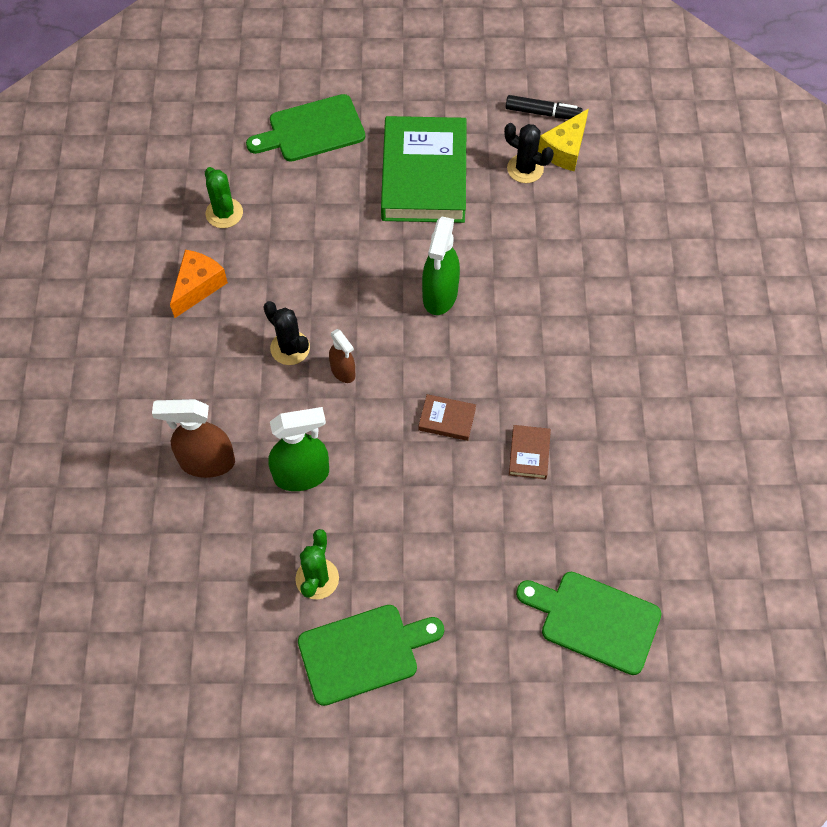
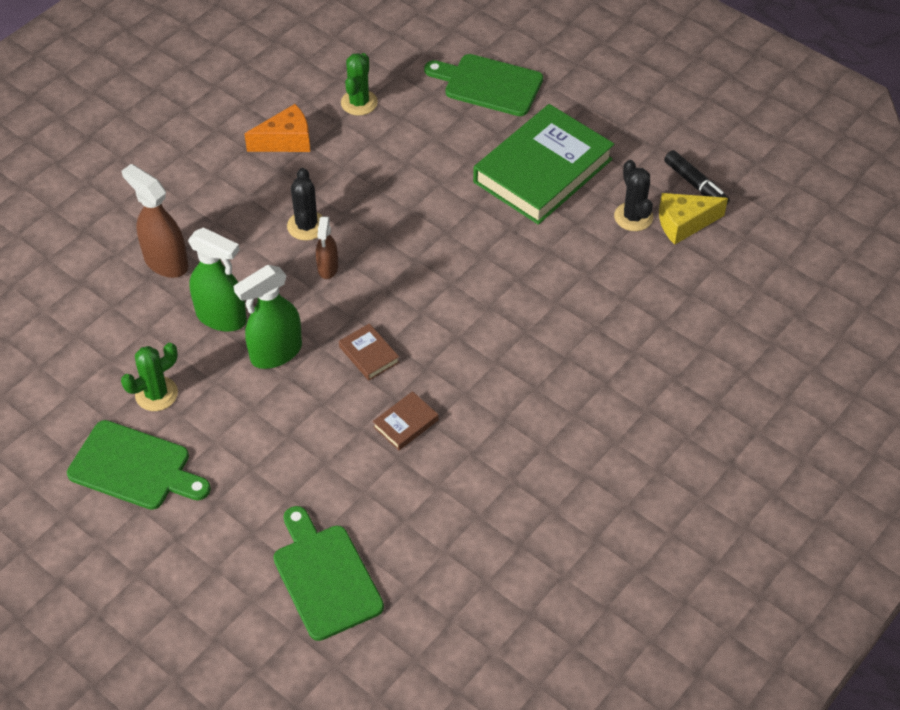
camera: 40 degrees right, 10 degrees down
green spray bottle [422,217,460,315] -> green spray bottle moved to [233,265,302,369]

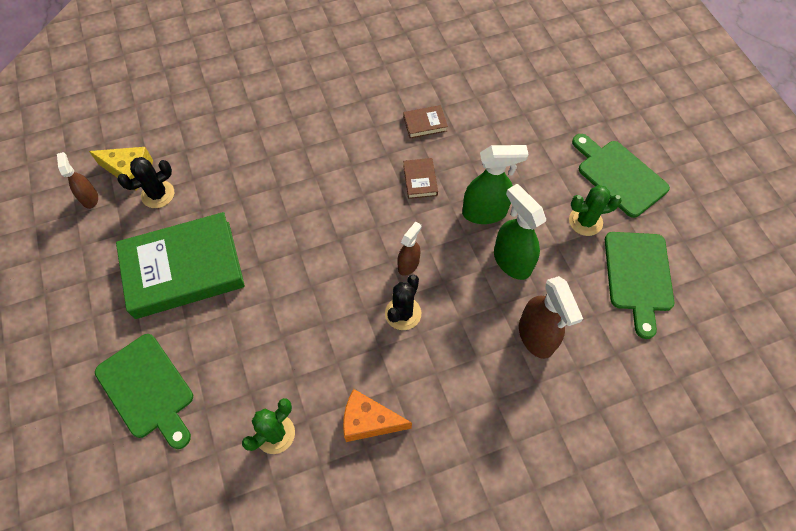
camera: 150 degrees left, 10 degrees up
green cutting board [273,506,384,641] -> green cutting board moved to [605,232,674,339]
black cactus [614,160,653,231] -> black cactus turned 45 degrees clockwise [117,157,174,208]
black marker [664,150,730,204] -> brown spray bottle [57,152,98,209]

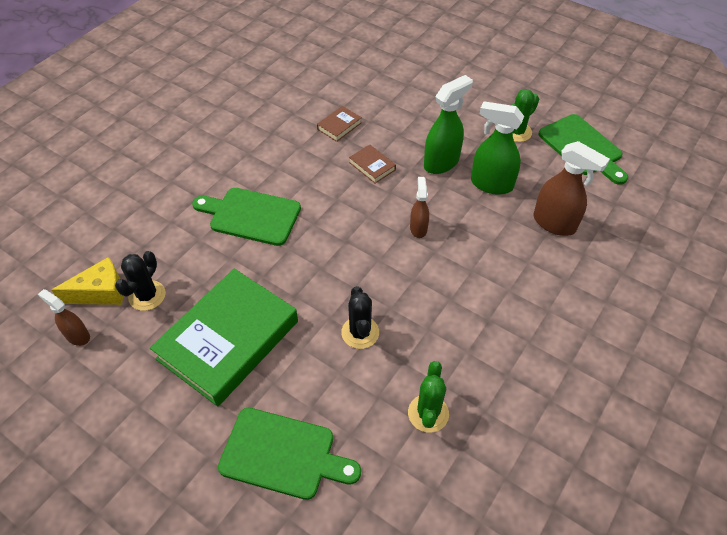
camera: 35 degrees left, 10 degrees down
orange cheese [343,389,412,442] -> none
black cactus [385,275,421,330] -> black cactus moved to [341,286,379,349]
green cutting board [572,134,670,218] -> green cutting board moved to [192,188,301,246]

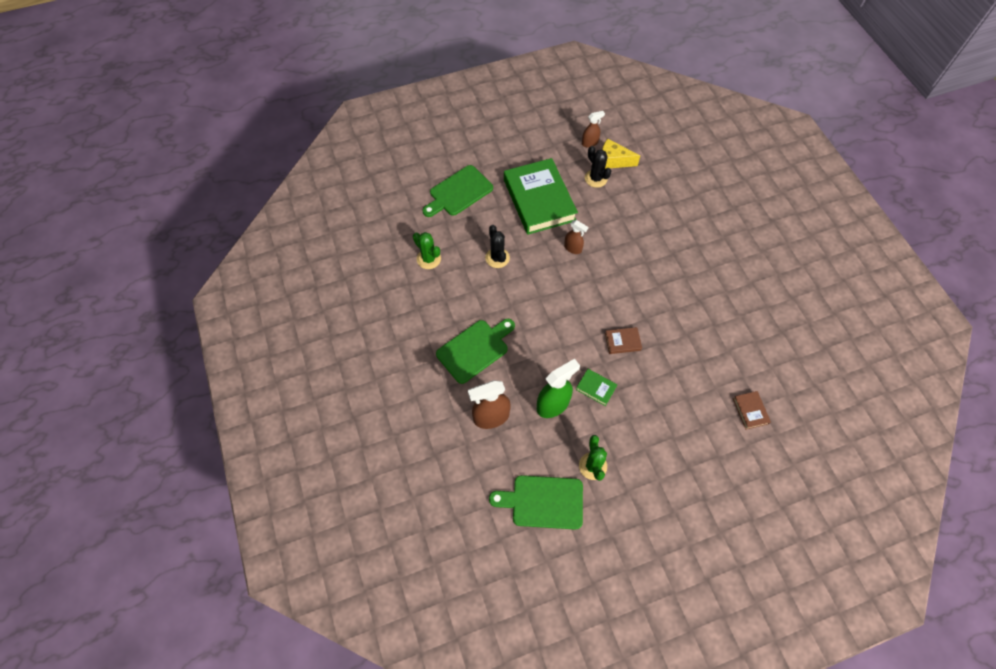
camera: 125 degrees right, 10 degrees up
yellow cheese [51,257,123,305] -> yellow cheese turned 90 degrees clockwise [602,139,640,169]
green cutting board [192,188,301,246] -> green cutting board moved to [436,319,515,384]
brown book [317,106,362,142] -> brown book moved to [733,391,771,430]
black cactus [341,286,379,349] -> black cactus turned 45 degrees clockwise [485,225,510,268]
brown spray bottle [410,177,429,238] -> brown spray bottle moved to [564,220,588,254]
green spray bottle [424,75,473,174] -> green book [576,369,617,406]

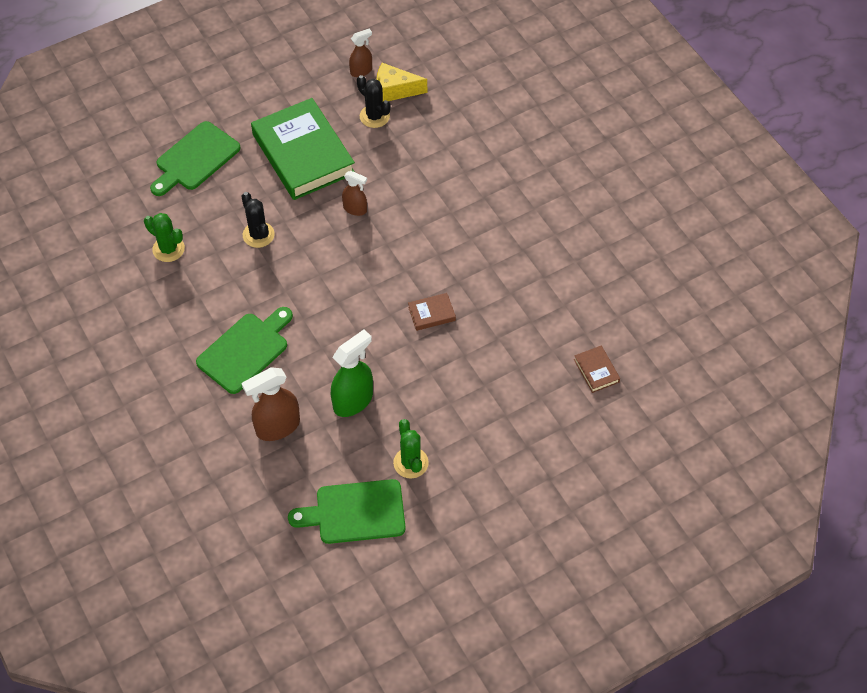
camera: 10 degrees left, 5 degrees down
green book [576,369,617,406] -> none

